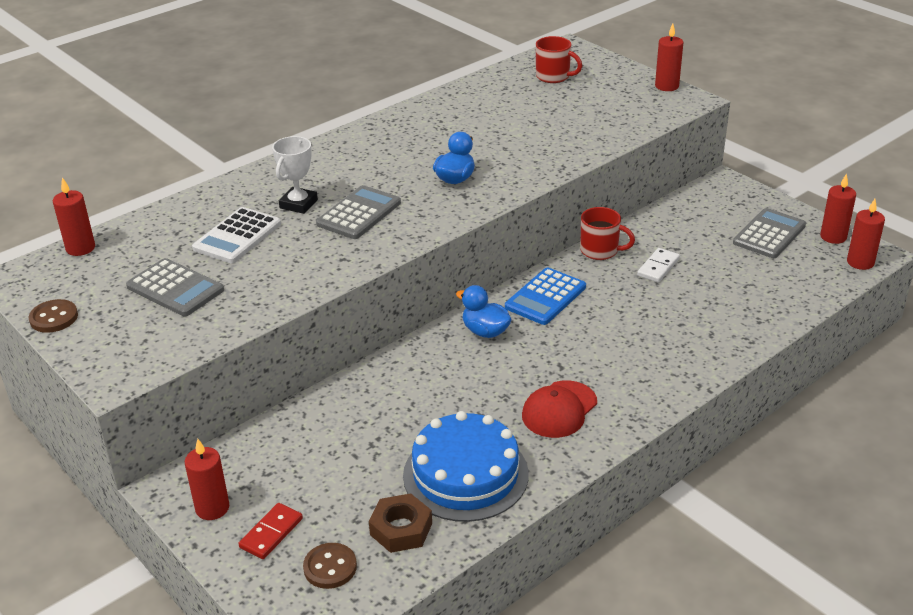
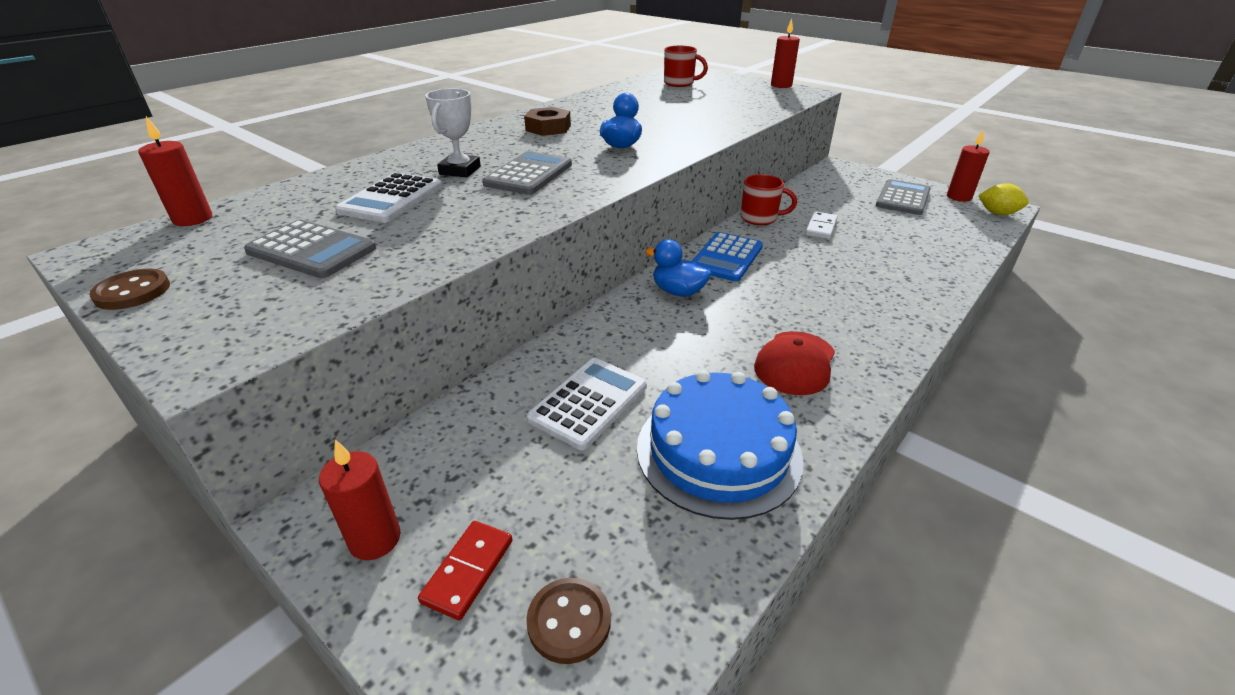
camera: 10 degrees left, 0 degrees up
brown nut [369,493,432,553] -> brown nut moved to [524,107,571,136]
red candle [847,199,885,270] -> yellow lemon [978,183,1029,215]
none -> white calculator [527,358,647,450]

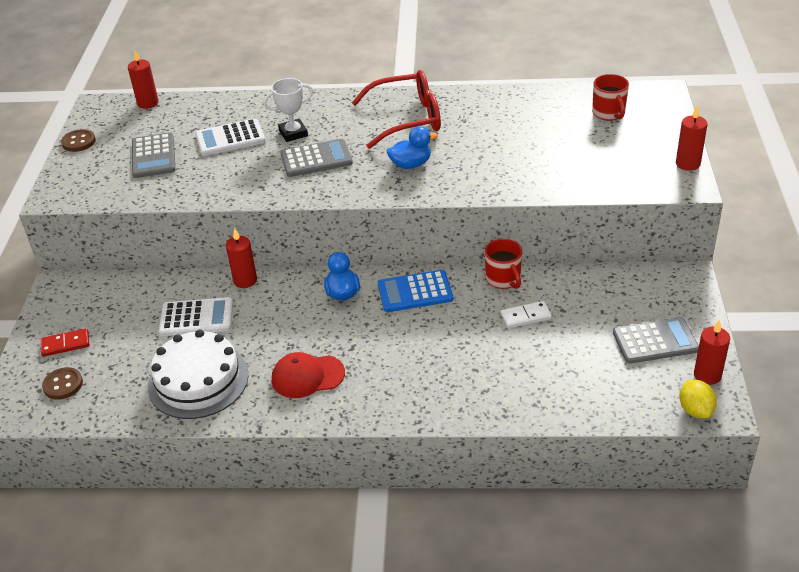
camera: 55 degrees right, 5 degrees up
red candle [319,439,401,560] -> red candle moved to [226,228,257,288]
brown nut [524,107,571,136] -> red glasses [352,70,441,149]
blue cake [637,370,804,520] -> white cake [148,329,248,419]

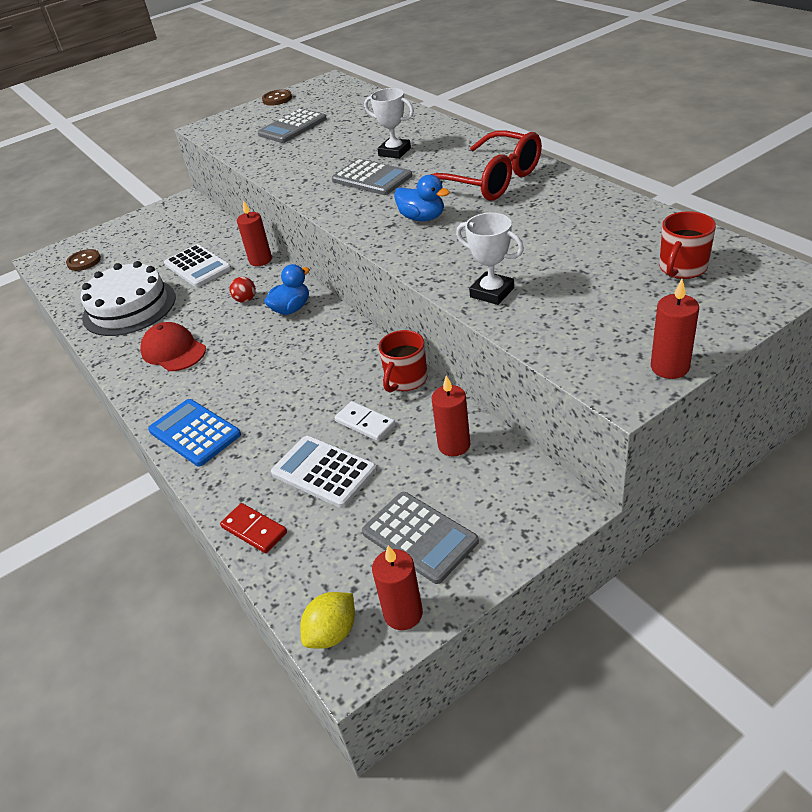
camera: 55 degrees right, 0 degrees up
red domino [41,328,89,357] -> red domino moved to [220,503,287,553]
red candle [128,50,159,109] -> red candle moved to [432,375,470,456]
white calculator [195,118,265,156] -> white calculator moved to [271,435,377,508]
blue calculator [378,270,453,312] -> blue calculator moved to [148,399,241,466]
none -> red ball [229,277,256,303]
none -> white trophy [456,213,524,305]

